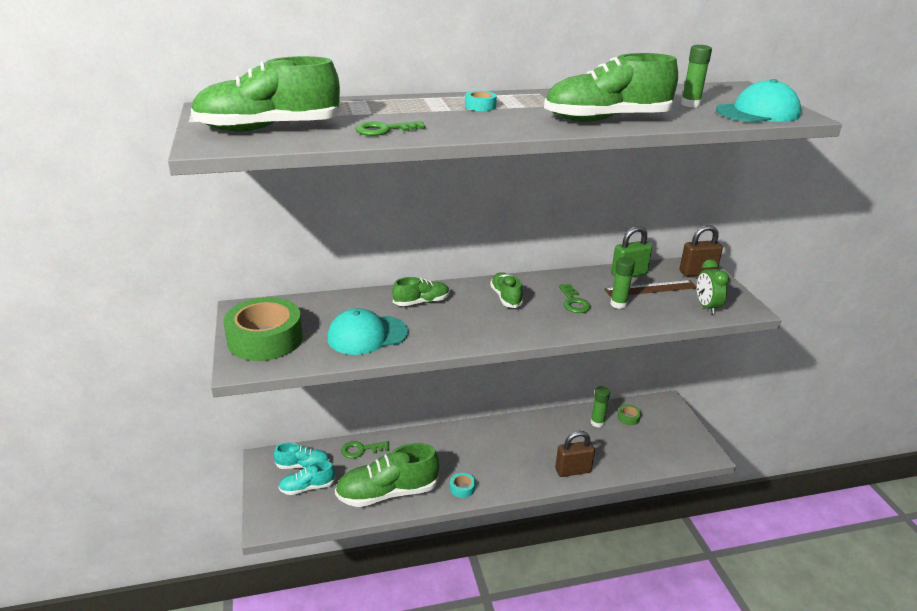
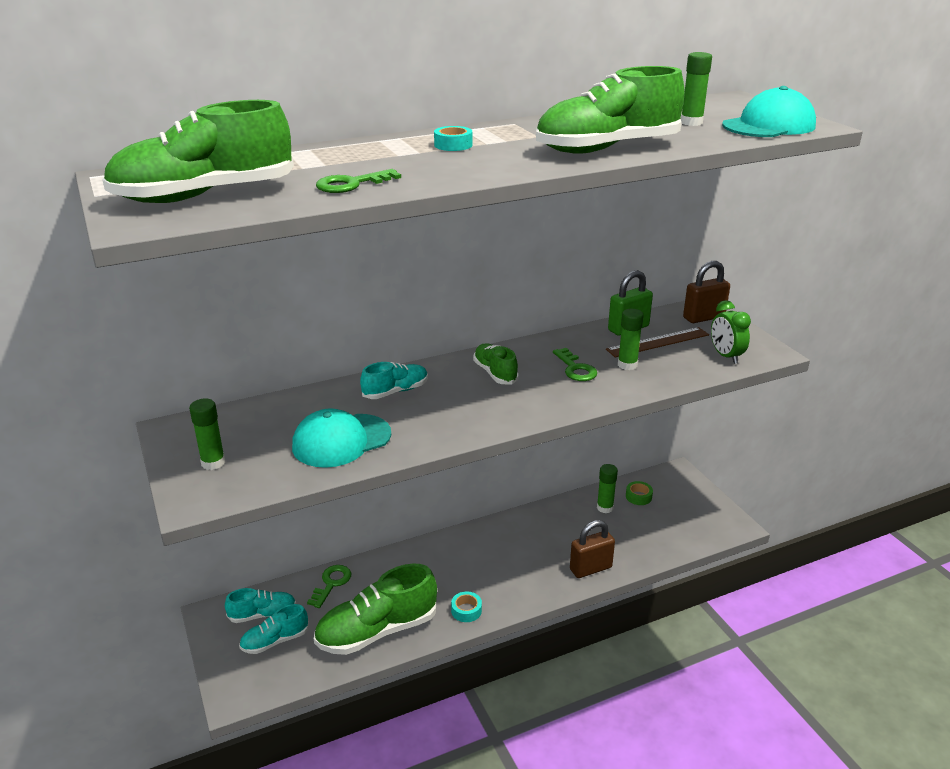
camera: 10 degrees left, 0 degrees up
green tape [223,297,303,361] -> green glue stick [189,398,225,470]
green key [341,441,389,458] -> green key turned 135 degrees clockwise [307,565,351,608]
green shoe [392,277,450,306] -> turquoise shoe [360,362,428,399]

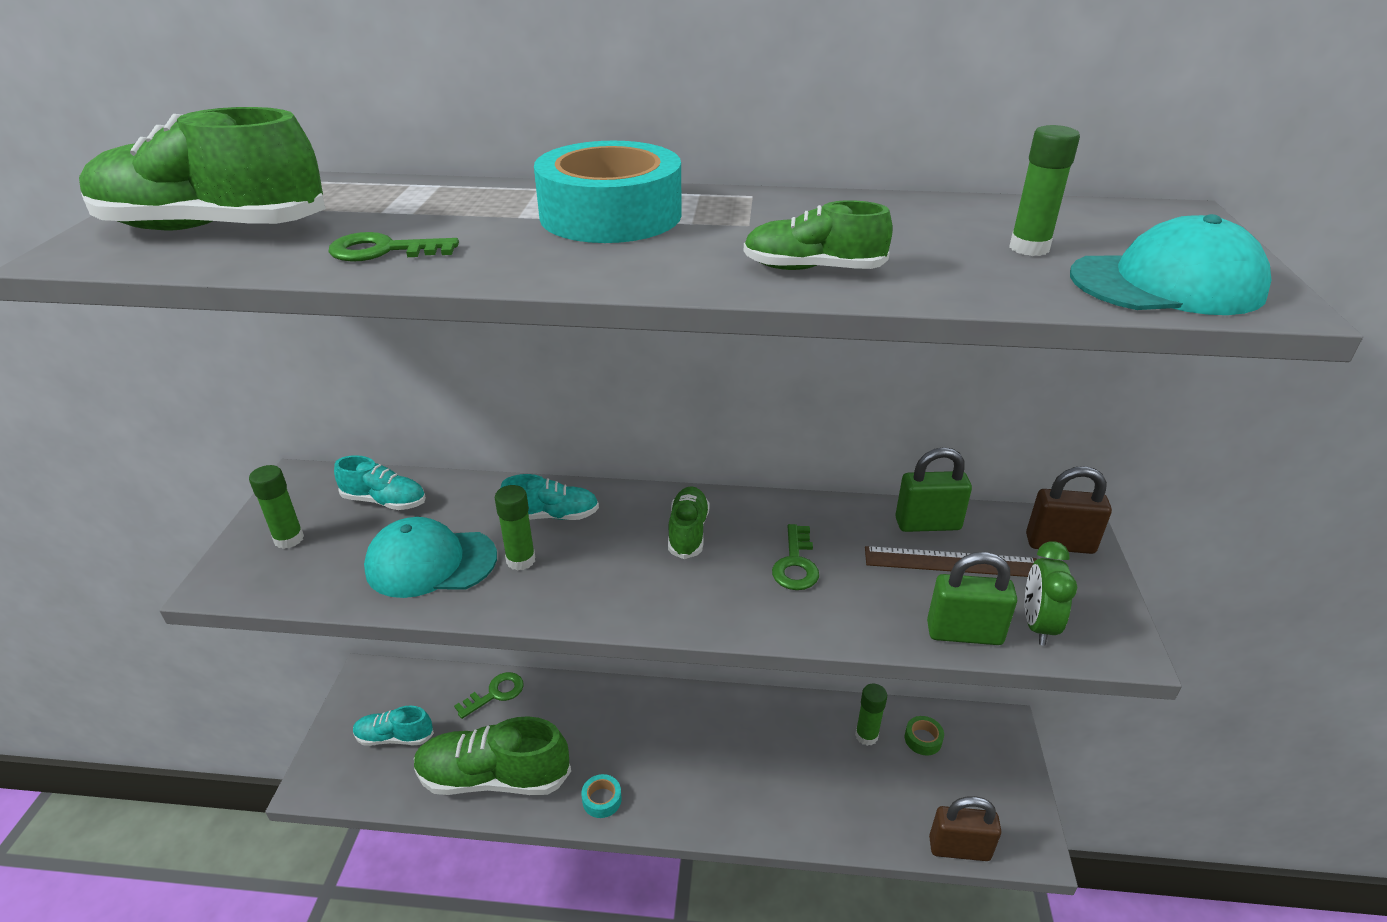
camera: 30 degrees right, 5 degrees up
turquoise shoe [225,588,296,623] -> turquoise shoe moved to [334,455,426,510]
turquoise tape [434,126,472,151] -> turquoise tape [534,141,682,243], size x2.48
green shoe [536,66,685,154] -> green shoe [744,200,893,270], size x0.54
brown padlock [570,520,615,578] -> brown padlock moved to [929,796,1001,861]
green glue stick [618,309,644,370] -> green glue stick moved to [495,485,536,571]
none -> green padlock [927,552,1017,645]

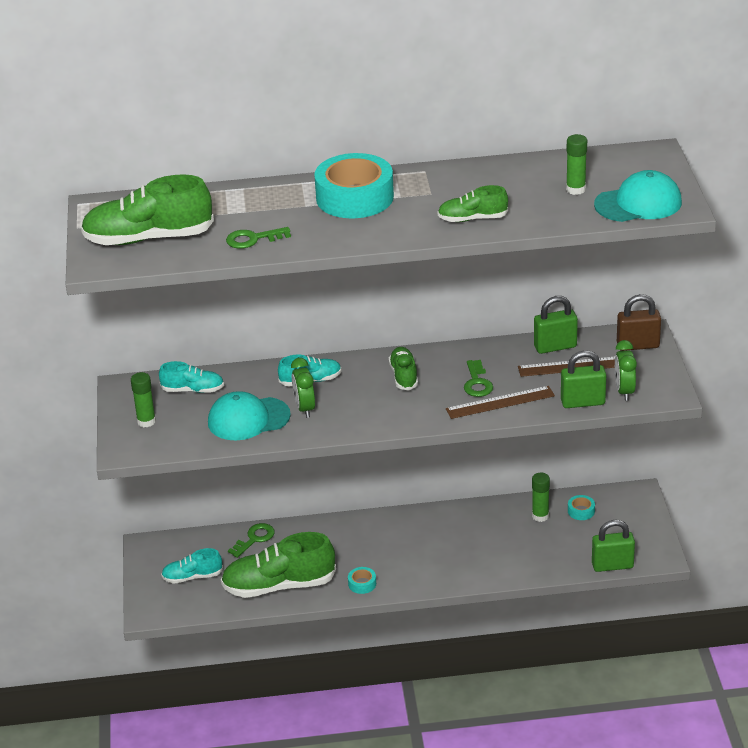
camera: 10 degrees left, 0 degrees up
green glue stick [495,485,536,571] -> green clock [291,358,315,418]
green tape [905,716,944,755] -> turquoise tape [568,495,595,520]
brown padlock [929,796,1001,861] -> green padlock [592,520,635,572]
none -> brown ruler [446,386,555,419]

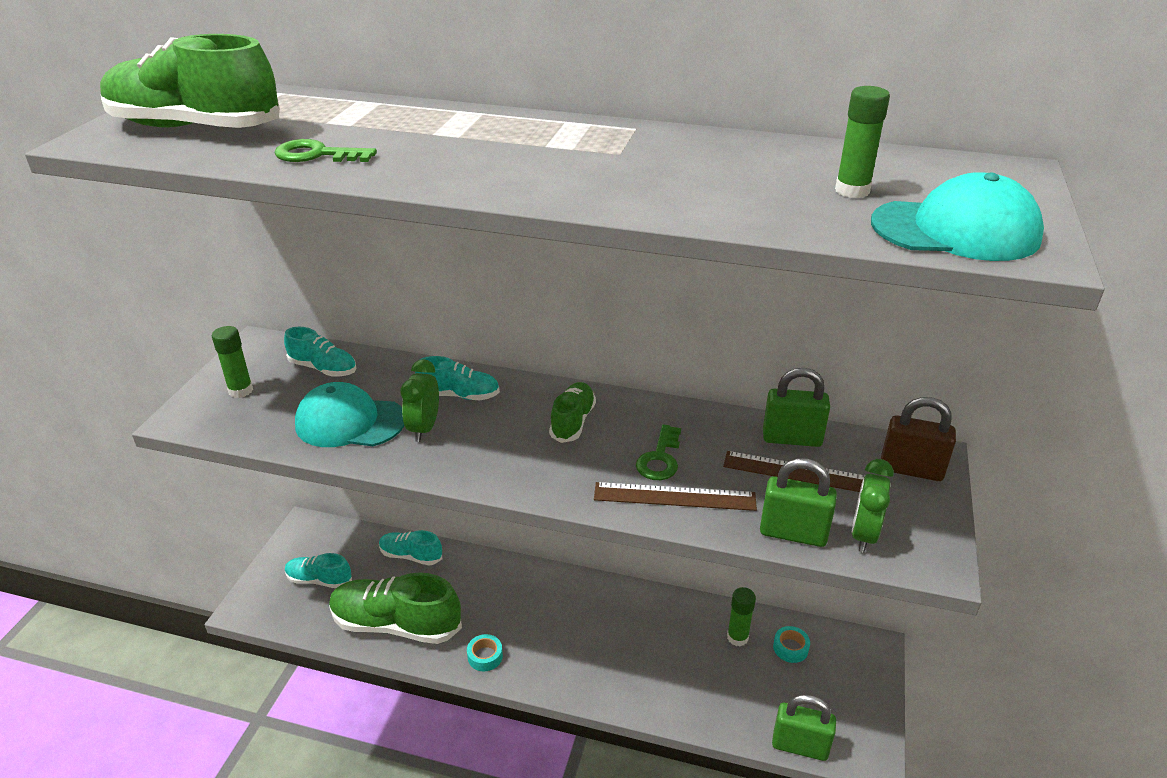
camera: 20 degrees right, 0 degrees up
green key [228,523,275,558] -> turquoise shoe [379,530,442,566]
turquoise tape [314,153,394,218] -> none
green shoe [438,185,508,222] -> none

